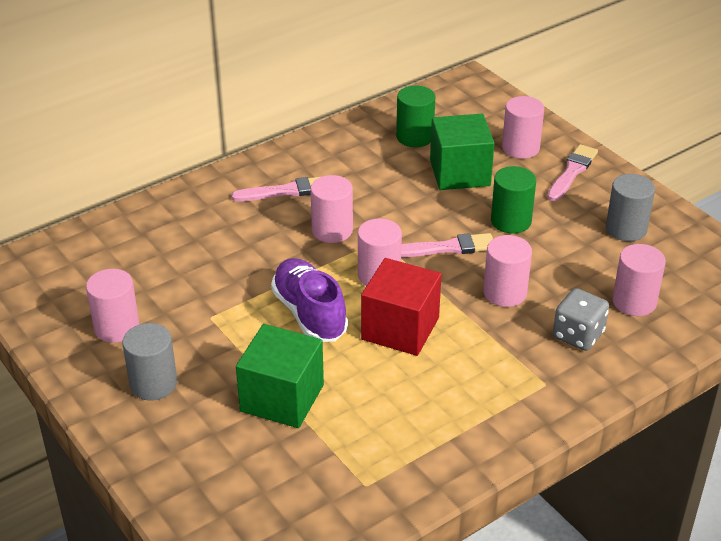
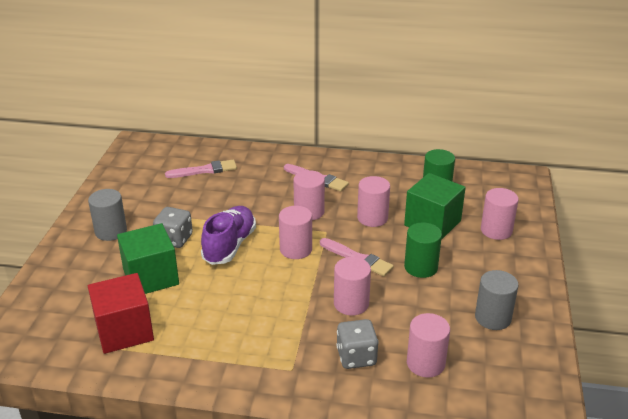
camera: 45 degrees right, 5 degrees down
pink cylinder [86,269,139,343] -> pink cylinder moved to [357,176,390,227]
red cube [361,258,441,356] -> red cube moved to [88,273,154,354]
pink brush [547,144,598,201] -> pink brush moved to [165,160,237,178]
none -> grey dice [153,207,193,248]

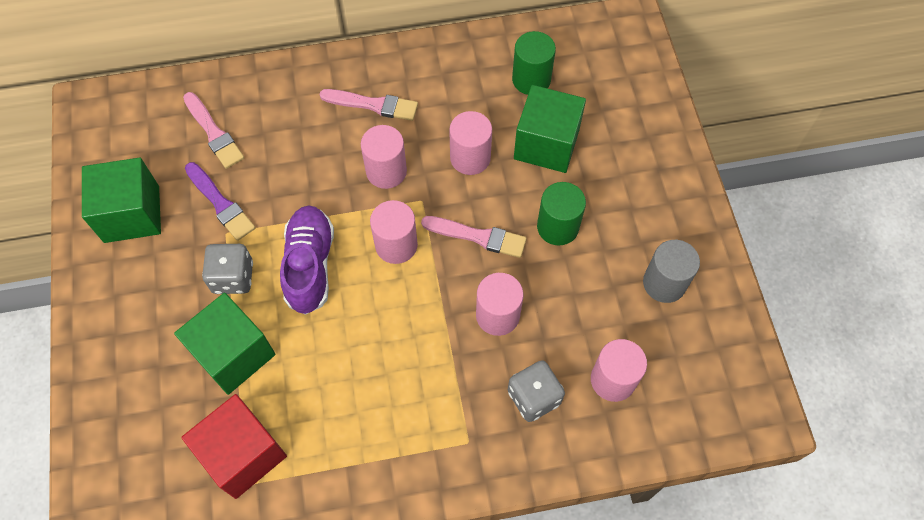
camera: 20 degrees left, 30 degrees up
grey cylinder [88,189,127,241] -> none
pink brush [165,160,237,178] -> pink brush turned 90 degrees clockwise [183,92,244,169]
pink cylinder [481,188,519,240] -> none
none -> green cube [82,157,161,243]
none -> purple brush [185,162,255,241]

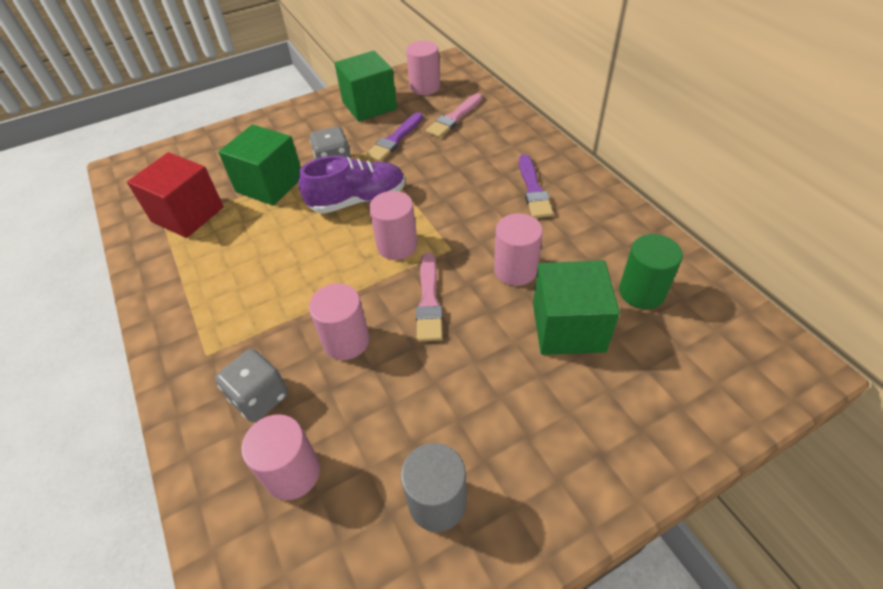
camera: 75 degrees right, 15 degrees down
pink brush [319,89,418,121] -> purple brush [519,154,553,218]
pink cylinder [361,125,407,189] -> pink cylinder moved to [406,41,440,95]
green cylinder [537,182,586,246] -> none

